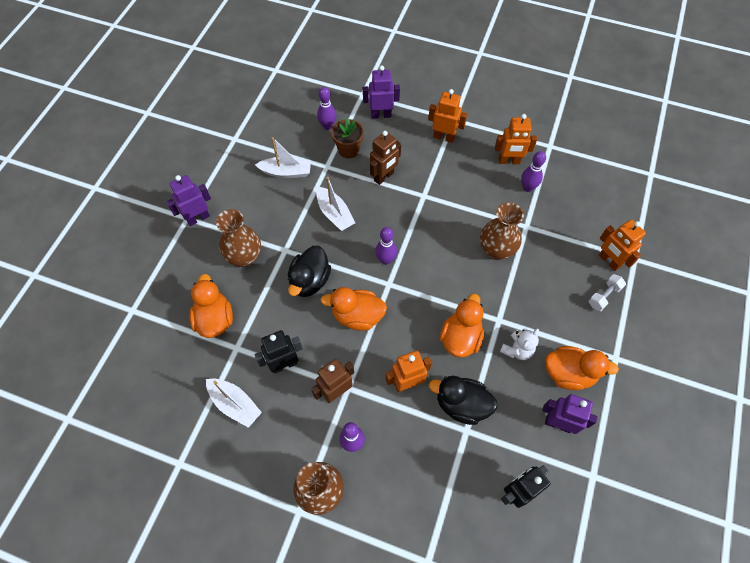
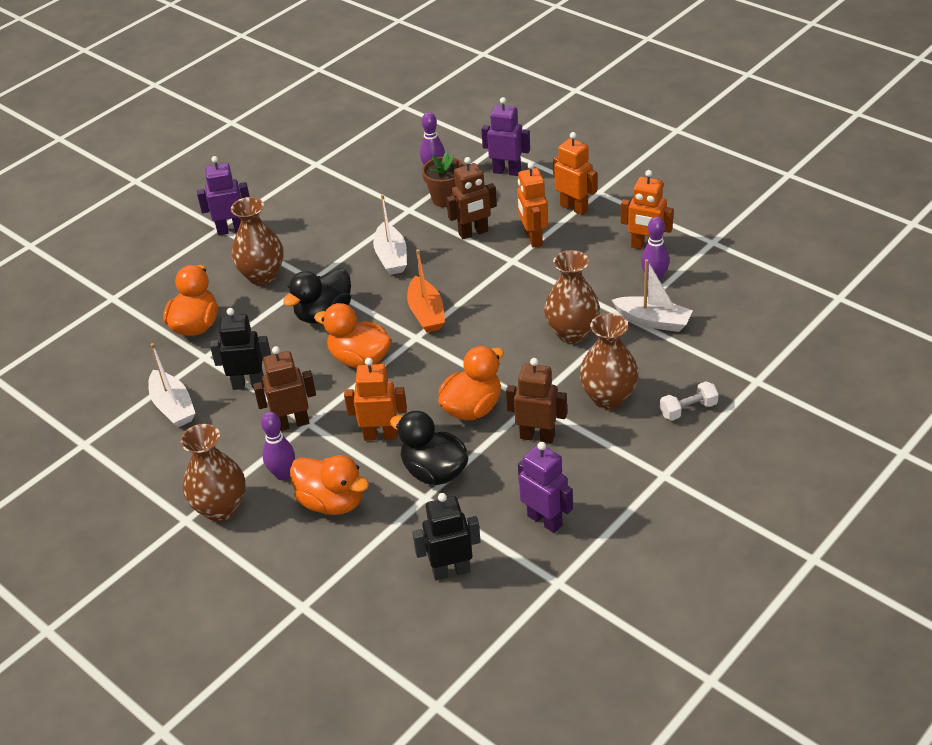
camera: 25 degrees right, 20 degrees down
white boat [255,137,311,178] -> white boat moved to [612,259,693,332]
purple bowling pin [375,227,397,265] -> orange boat [407,249,445,333]
white teddy bear [500,328,539,360] -> brown robot [506,358,567,443]
orange duck [545,346,619,390] -> orange duck moved to [290,455,369,515]
orange robot [599,219,646,271] -> orange robot moved to [517,162,548,248]
none -> brown vase [579,313,639,409]

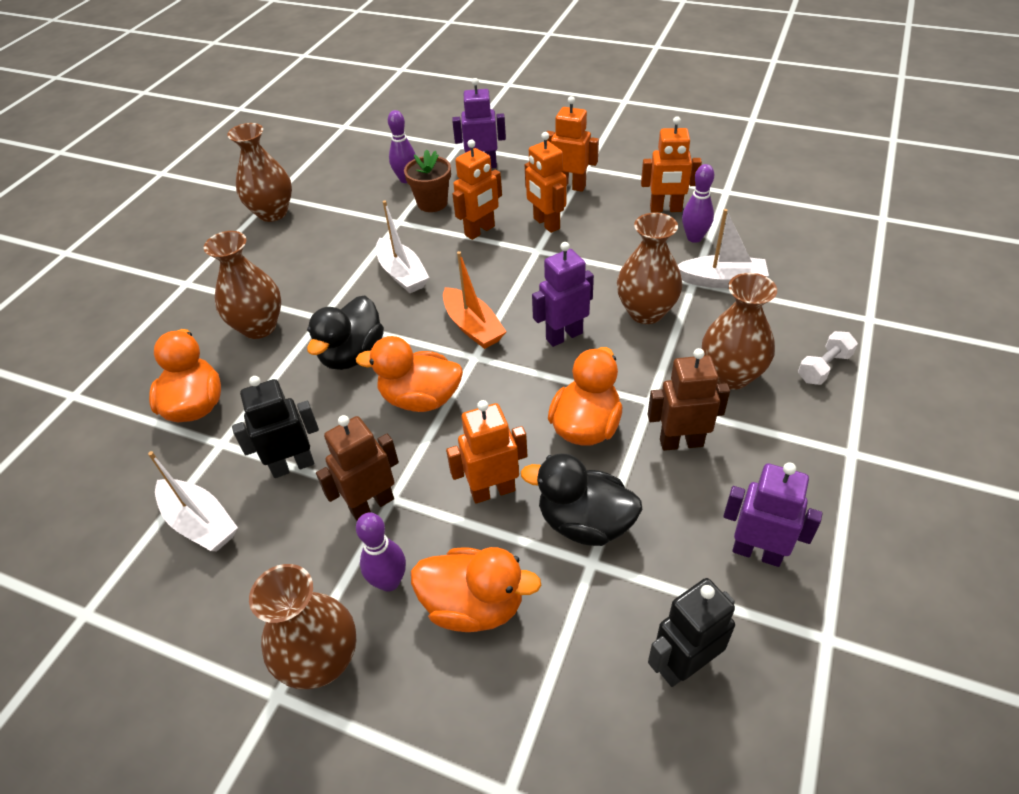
camera: 20 degrees left, 5 degrees up
purple robot [197,156,250,235] -> purple robot moved to [532,242,594,347]
brown robot [446,157,497,239] -> orange robot [453,140,502,240]
none -> brown vase [227,123,292,222]

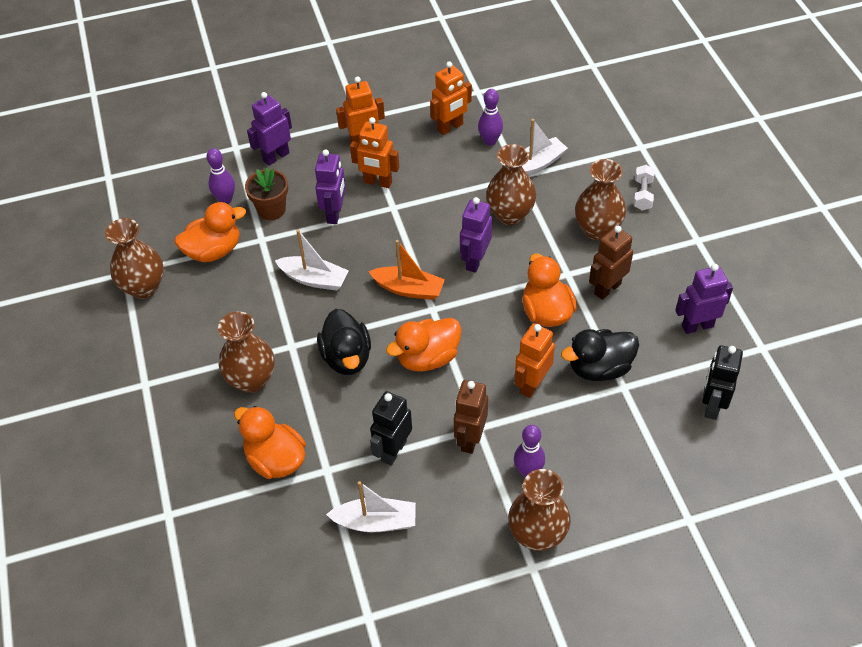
camera: 40 degrees left, 5 degrees up
orange duck [411,547,541,632] -> orange duck moved to [175,202,246,262]
orange robot [453,140,502,240] -> purple robot [315,149,346,224]

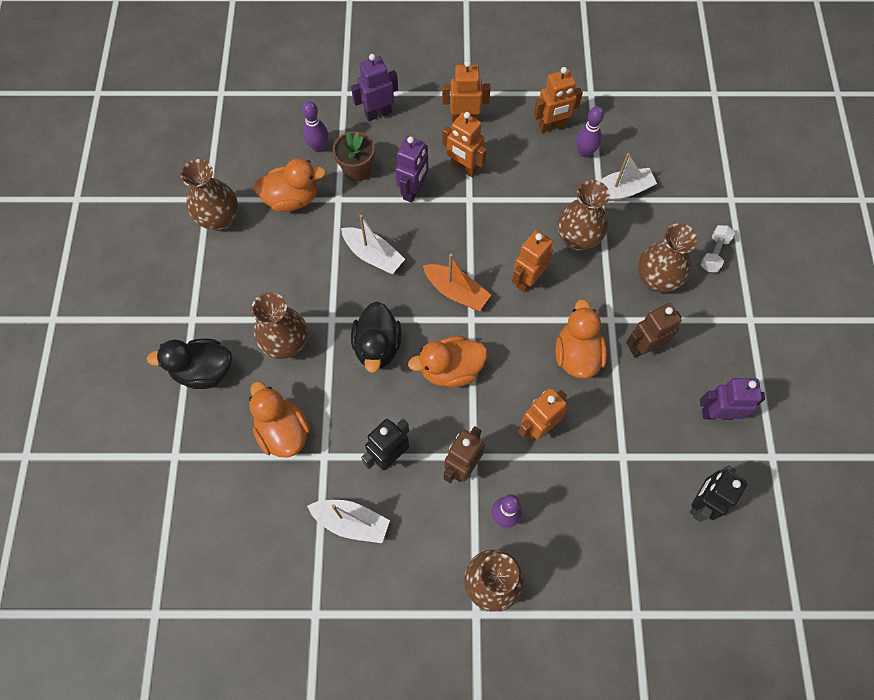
camera: 15 degrees right, 15 degrees up
purple robot [460,197,492,273] -> orange robot [512,230,553,292]
black duck [561,329,639,381] -> black duck moved to [147,339,232,389]

